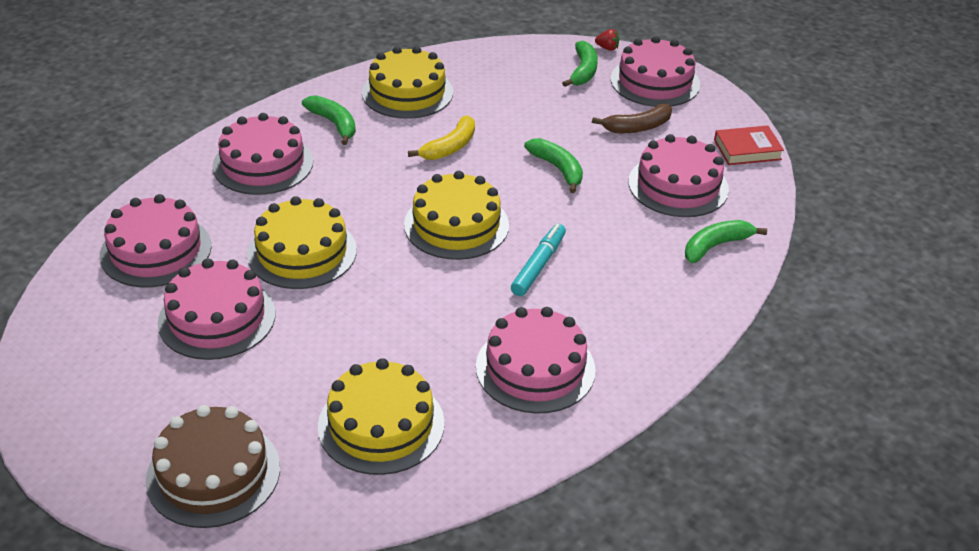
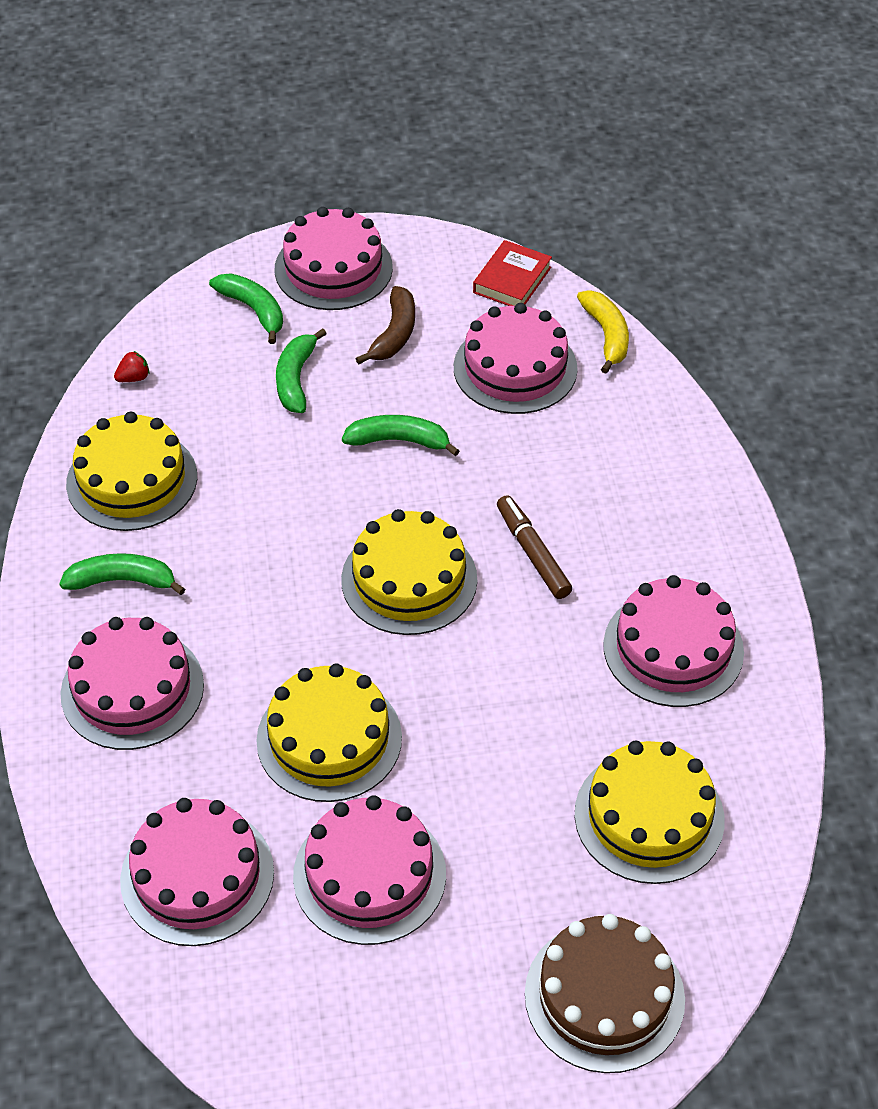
camera: 50 degrees left, 10 degrees up
yellow banana [408,115,475,160] -> yellow banana moved to [577,290,629,374]
turquoise marker [511,224,566,296] -> brown marker [497,495,572,599]
red strawberry [595,29,619,51] -> red strawberry moved to [114,351,149,382]
green banana [685,220,767,263] -> green banana moved to [276,328,327,413]

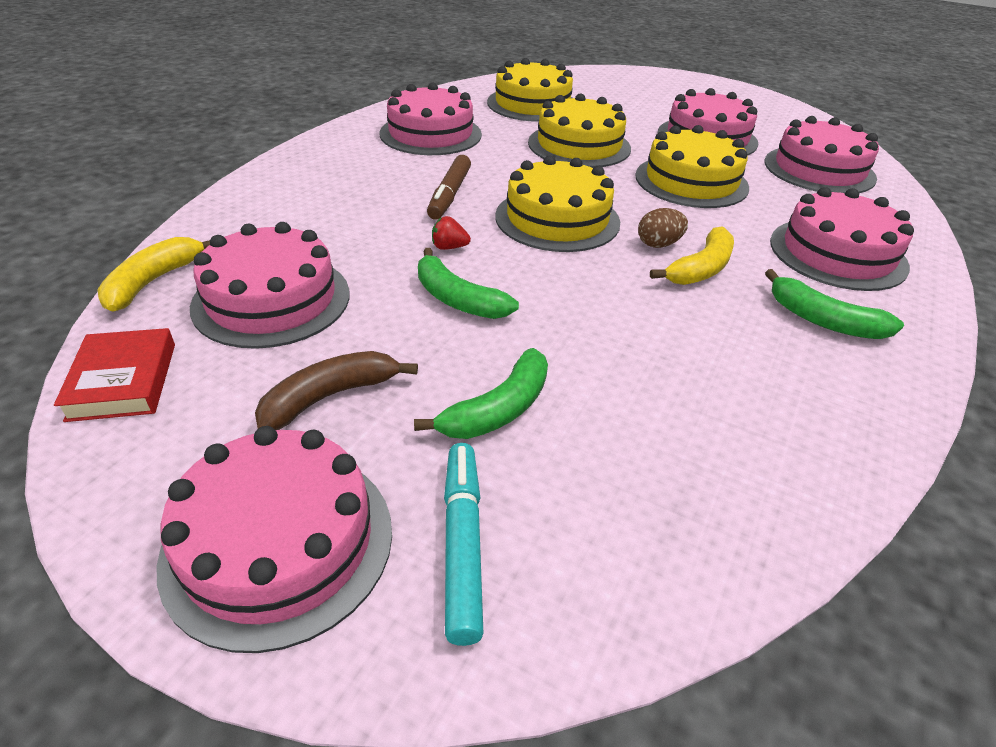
camera: 145 degrees left, 10 degrees down
yellow cake [66,412,197,531] -> yellow cake moved to [528,93,631,168]
red strawberry [114,351,149,382] -> red strawberry moved to [432,216,471,250]
green banana [209,273,283,344] -> turquoise marker [444,443,484,646]
red book [473,240,552,306] -> red book turned 75 degrees counterclockwise [54,328,175,422]
brown cake [525,914,685,1073] -> none
none -> brown egg [638,208,688,248]
none -> yellow banana [650,226,734,285]

